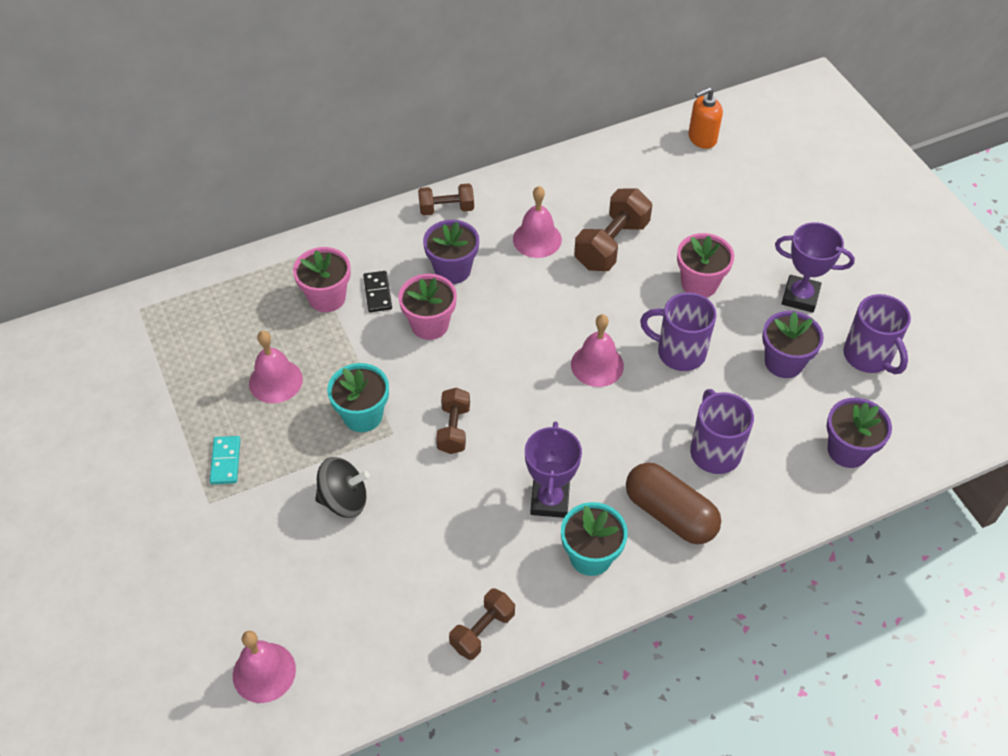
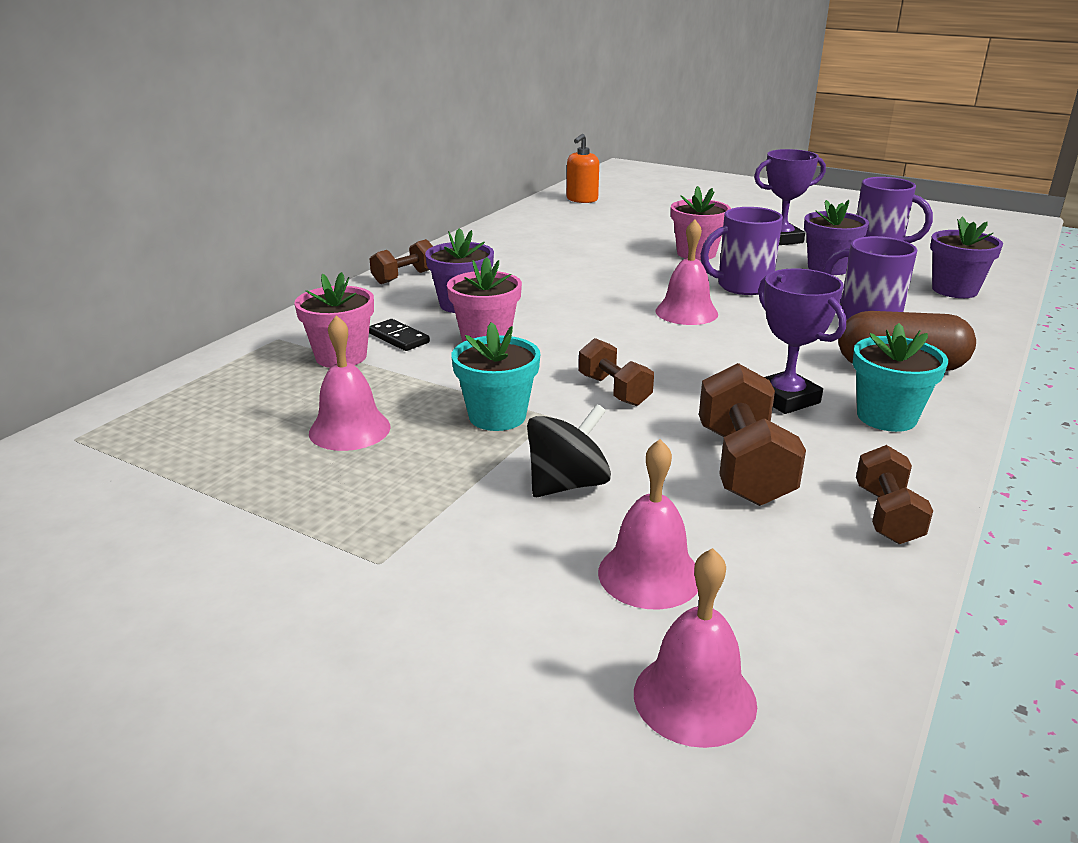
camera: 35 degrees left, 25 degrees down
turquoise domino [210,436,241,484] -> none
pink bell [513,186,562,258] -> pink bell moved to [598,439,698,610]
brown dumbbell [574,189,652,271] -> brown dumbbell moved to [699,363,806,506]

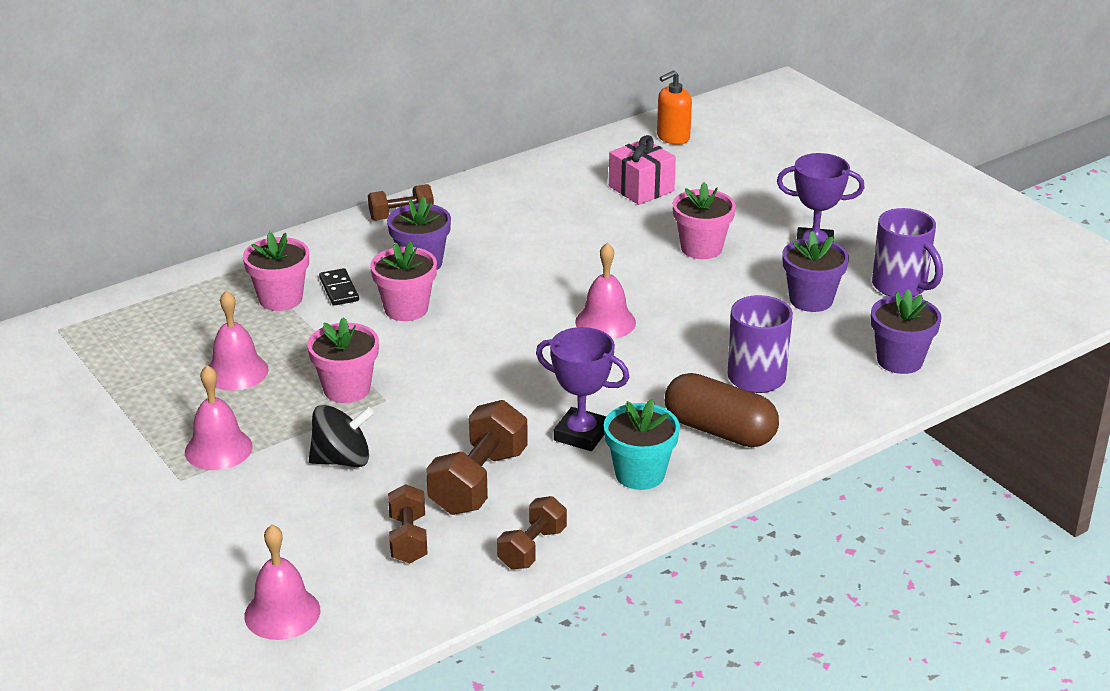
camera: 25 degrees right, 5 degrees up
turquoise flower pot [451,322,540,431] -> pink flower pot [307,317,379,403]
brown dumbbell [579,338,654,406] -> brown dumbbell moved to [388,484,428,564]
pink bell [598,439,698,610] -> pink bell moved to [185,365,253,470]
purple mug [700,207,783,295] -> none
purple trophy [758,268,846,414] -> purple trophy turned 60 degrees counterclockwise [536,327,630,451]
none -> pink gift [609,135,676,205]

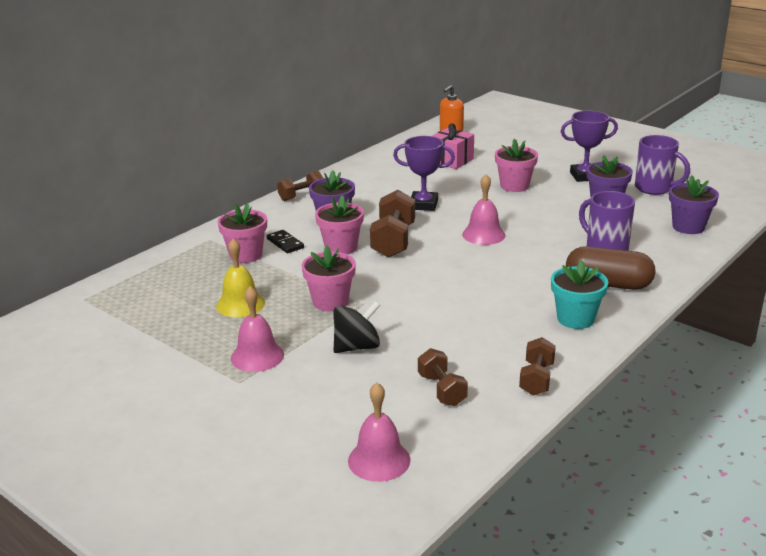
camera: 15 degrees left, 5 degrees down
pink bell [209,290,269,390] -> yellow bell [216,238,265,317]
brown dumbbell [426,400,528,515] -> brown dumbbell moved to [370,190,415,258]
purple trophy [536,327,630,451] -> purple trophy moved to [393,136,455,211]

